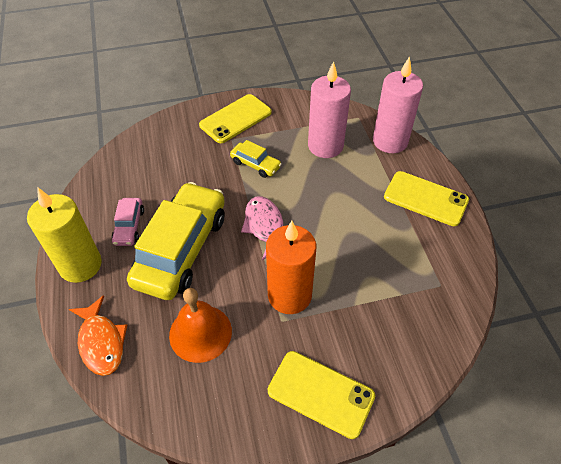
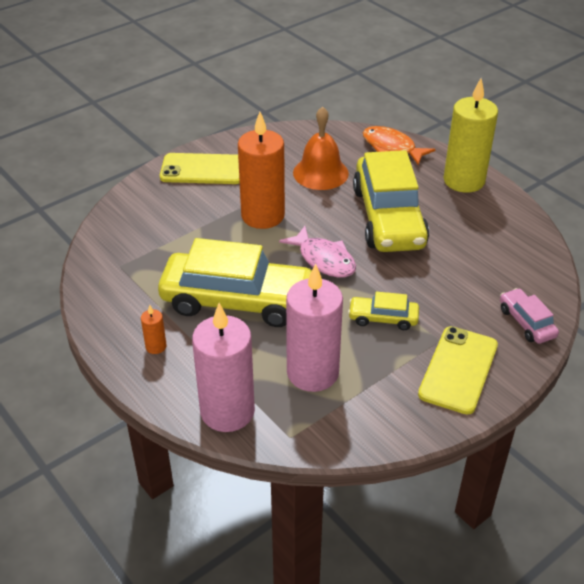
camera: 155 degrees right, 10 degrees down
pink car [112,198,144,246] -> pink car moved to [500,288,559,344]
yellow phone [384,171,469,226] -> orange candle [141,305,167,354]
none -> yellow car [158,238,312,327]

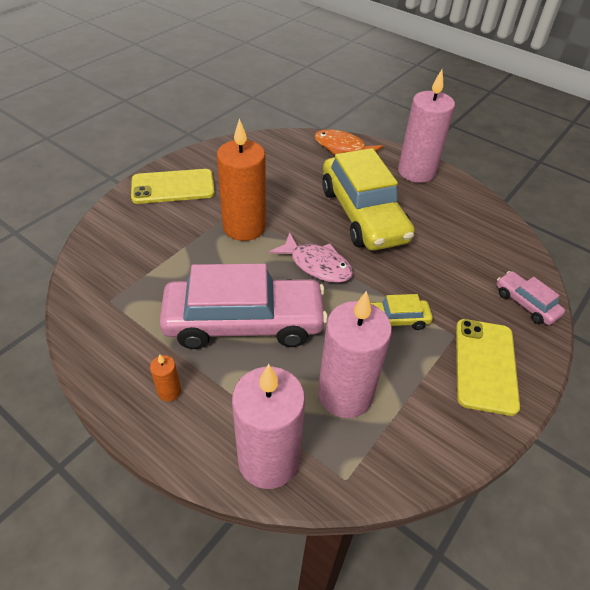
camera: 15 degrees left, 5 degrees up
yellow car [158,238,312,327] -> pink car [159,264,328,349]
orange bell [293,106,349,190] -> none
yellow candle [444,78,498,193] -> pink candle [398,70,455,183]

